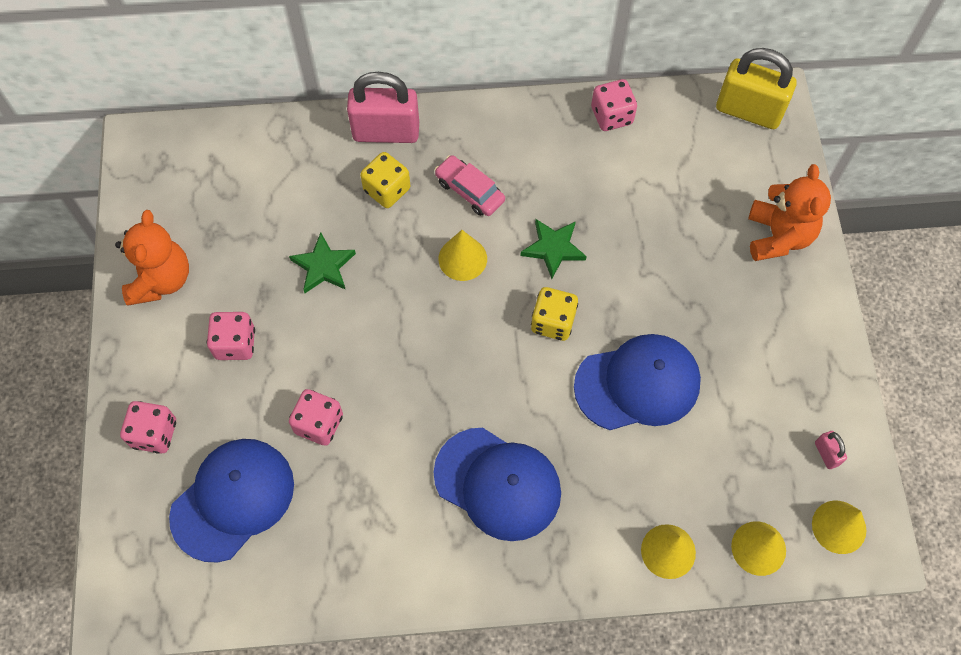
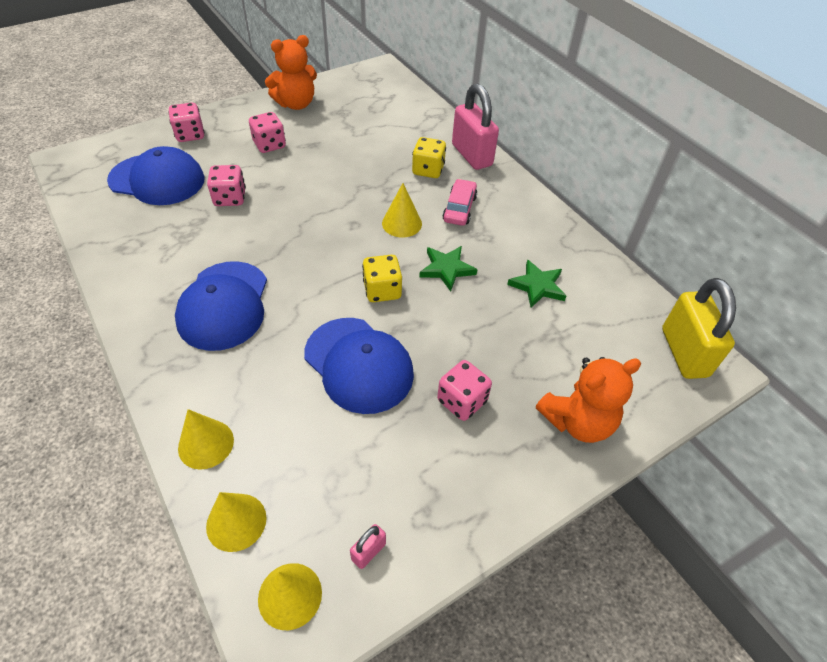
camera: 60 degrees right, 15 degrees down
green star [289,232,356,293] -> green star moved to [507,259,566,308]
pink dice [591,79,637,131] -> pink dice moved to [437,360,492,421]

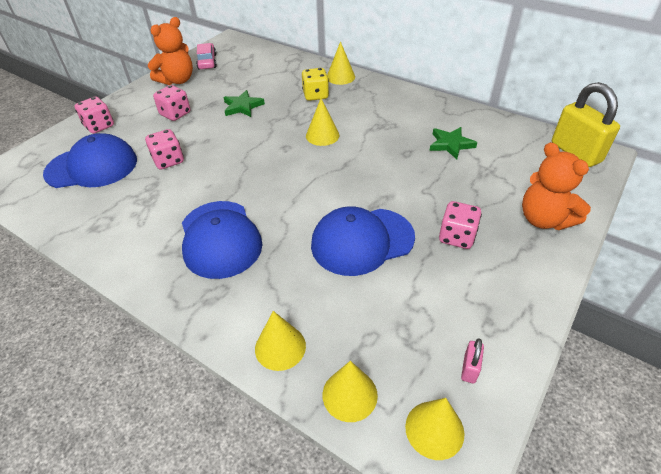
camera: 20 degrees left, 5 degrees down
blue cap [304,318,414,414] -> blue cap turned 135 degrees clockwise [311,206,415,276]
yellow dice [362,255,402,302] -> none
green star [419,246,478,292] -> green star moved to [223,90,265,117]
pink car [442,179,477,226] -> pink car moved to [196,43,217,70]
pink padlock [452,84,499,170] -> yellow cone [327,41,355,85]
orange teddy bear [536,357,641,443] -> orange teddy bear turned 105 degrees clockwise [522,142,591,230]

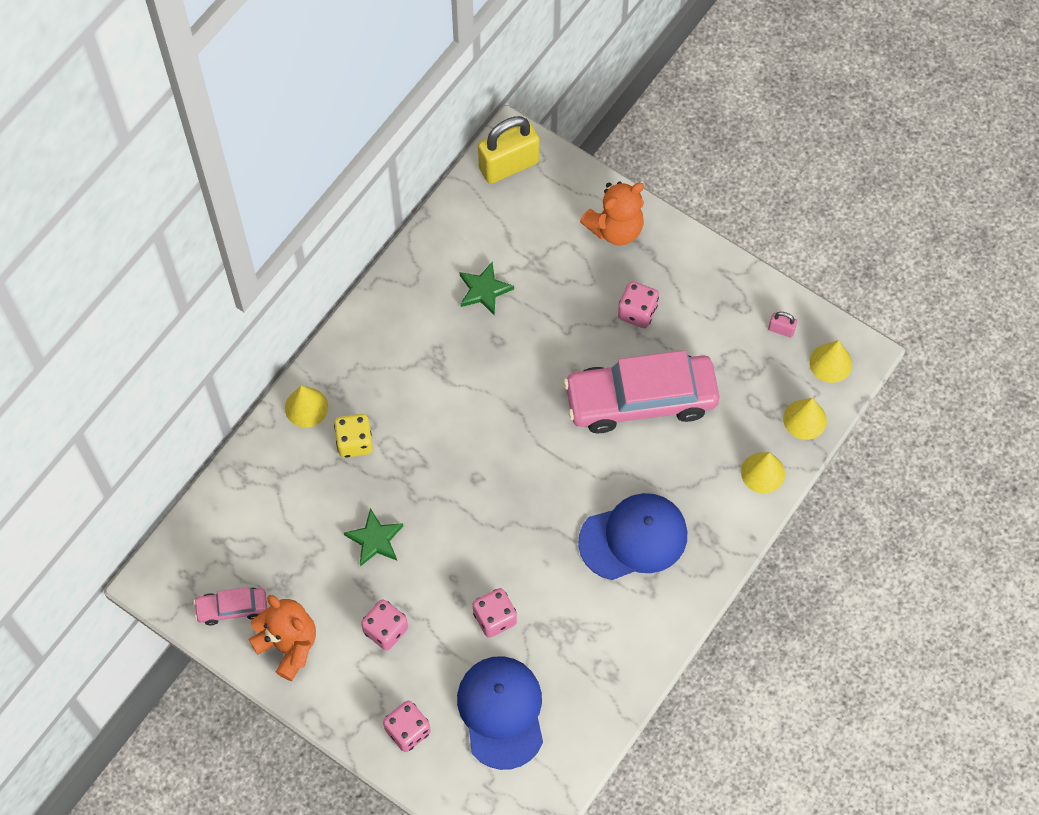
camera: 90 degrees left, 20 degrees up
yellow cone [306,98,339,146] -> none
blue cap [311,206,415,276] -> pink car [564,350,719,433]

